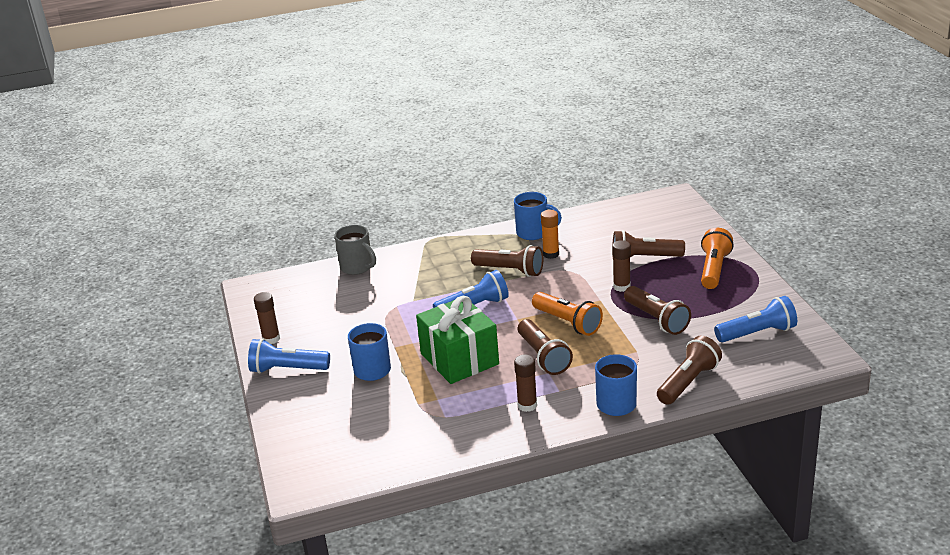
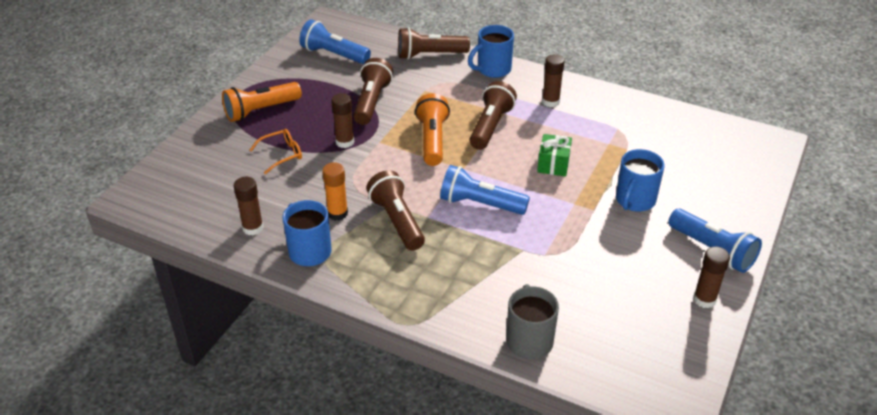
camera: 140 degrees left, 10 degrees up
green gift [416,296,499,384] -> green gift [537,134,572,176], size x0.49
brown flashlight [612,230,685,257] -> orange glasses [250,129,302,174]
none -> brown glue stick [234,177,264,235]

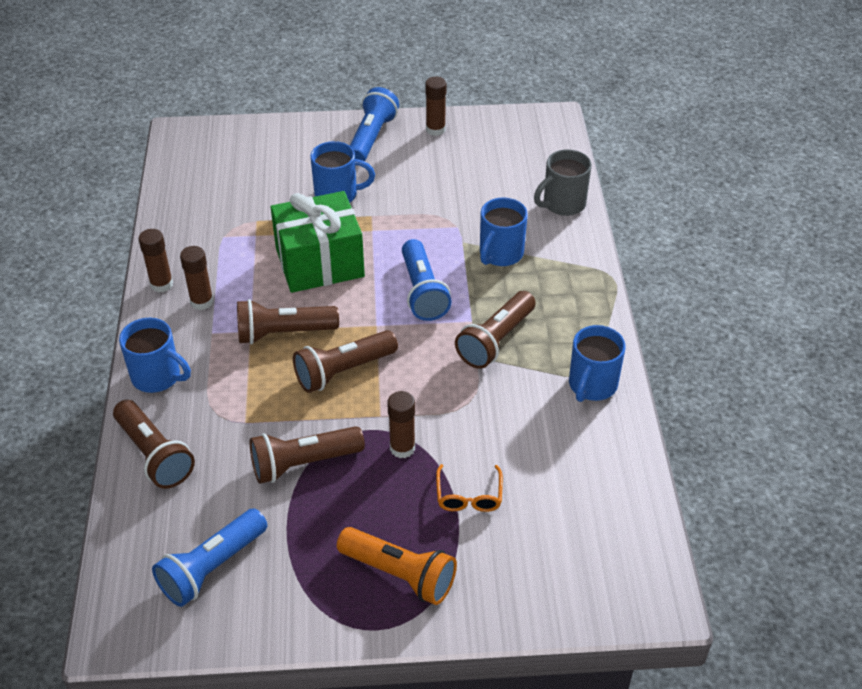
camera: 120 degrees left, 5 degrees up
brown glue stick [234,177,264,235] -> brown glue stick moved to [139,229,173,293]
orange glasses [250,129,302,174] -> orange glasses turned 120 degrees counterclockwise [436,464,503,512]
blue flashlight [299,19,371,64] -> blue flashlight turned 45 degrees clockwise [152,508,267,607]
orange glue stick [322,162,348,221] -> none
orange flashlight [415,93,450,166] -> brown flashlight [293,330,398,393]
green gift [537,134,572,176] -> green gift [271,191,365,293], size x2.02
none -> blue mug [480,198,528,266]

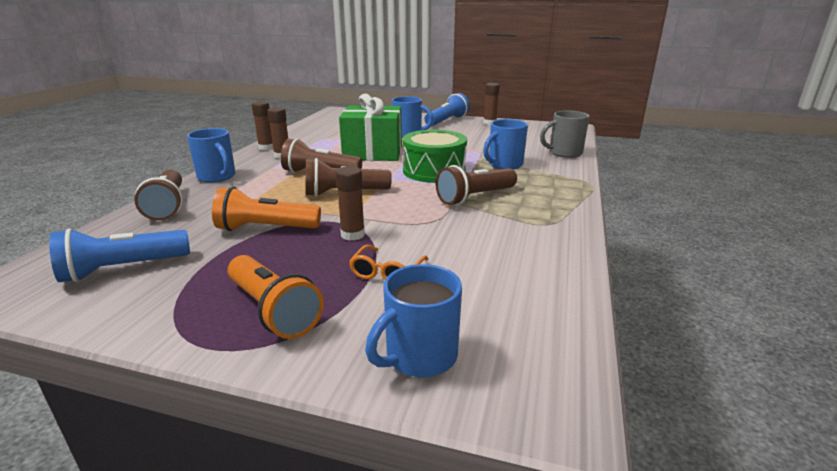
camera: 20 degrees right, 20 degrees down
brown flashlight [250,426,365,484] -> orange flashlight [212,186,321,231]
blue flashlight [402,239,452,321] -> green drum [403,130,467,183]
blue mug [569,325,626,402] -> blue mug moved to [365,264,462,377]

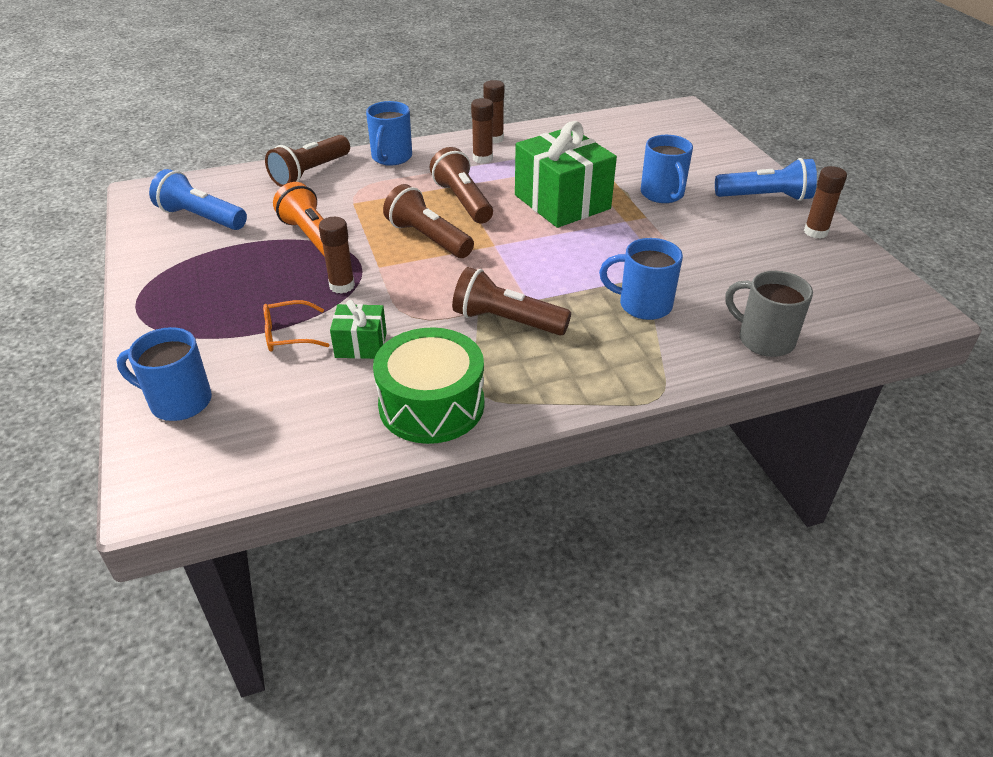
camera: 55 degrees right, 15 degrees up
orange flashlight [227,255,324,339] -> none
green drum [403,130,467,183] -> green drum moved to [373,327,484,444]
none -> green gift [330,300,387,359]

